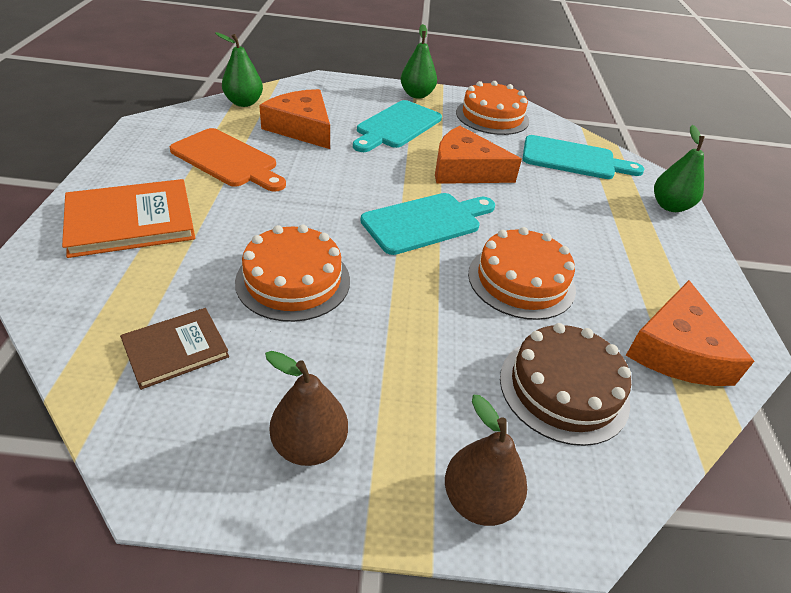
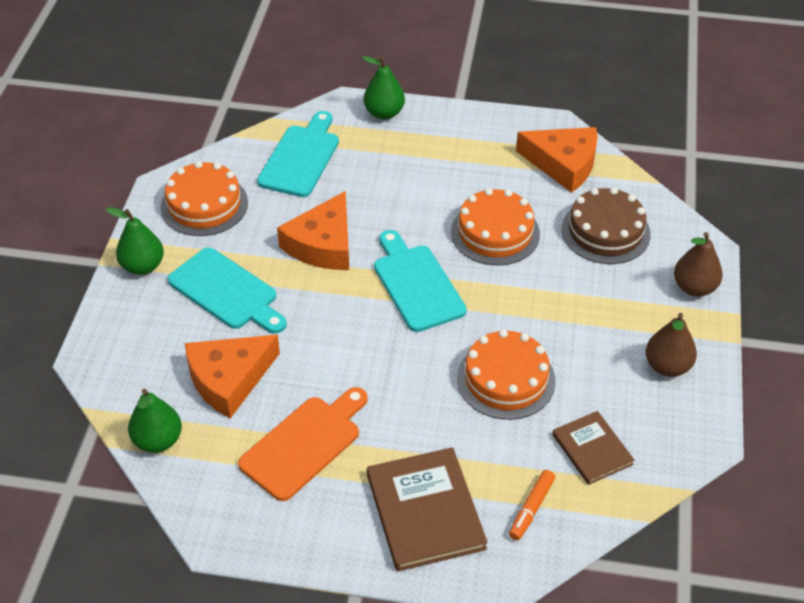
camera: 80 degrees left, 5 degrees up
orange book [62,179,195,258] -> brown book [367,447,488,571]
none -> orange marker [509,470,555,540]

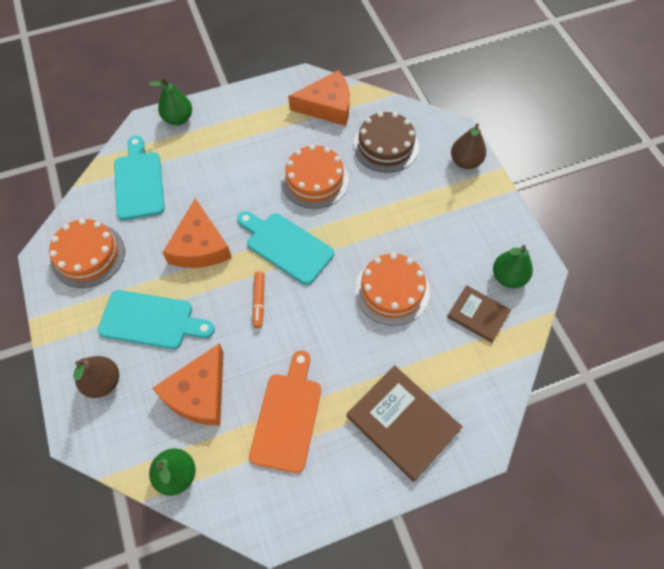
camera: 30 degrees left, 15 degrees up
green pear [106,207,164,275] -> green pear moved to [493,245,533,288]
orange marker [509,470,555,540] -> orange marker moved to [252,271,265,328]
brown pear [646,313,697,377] -> brown pear moved to [73,356,119,398]

